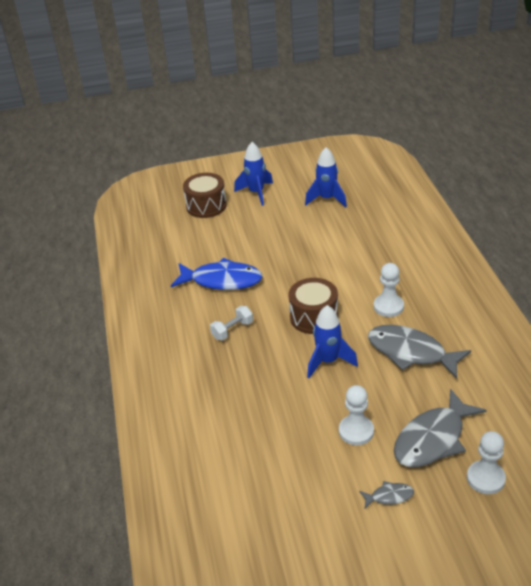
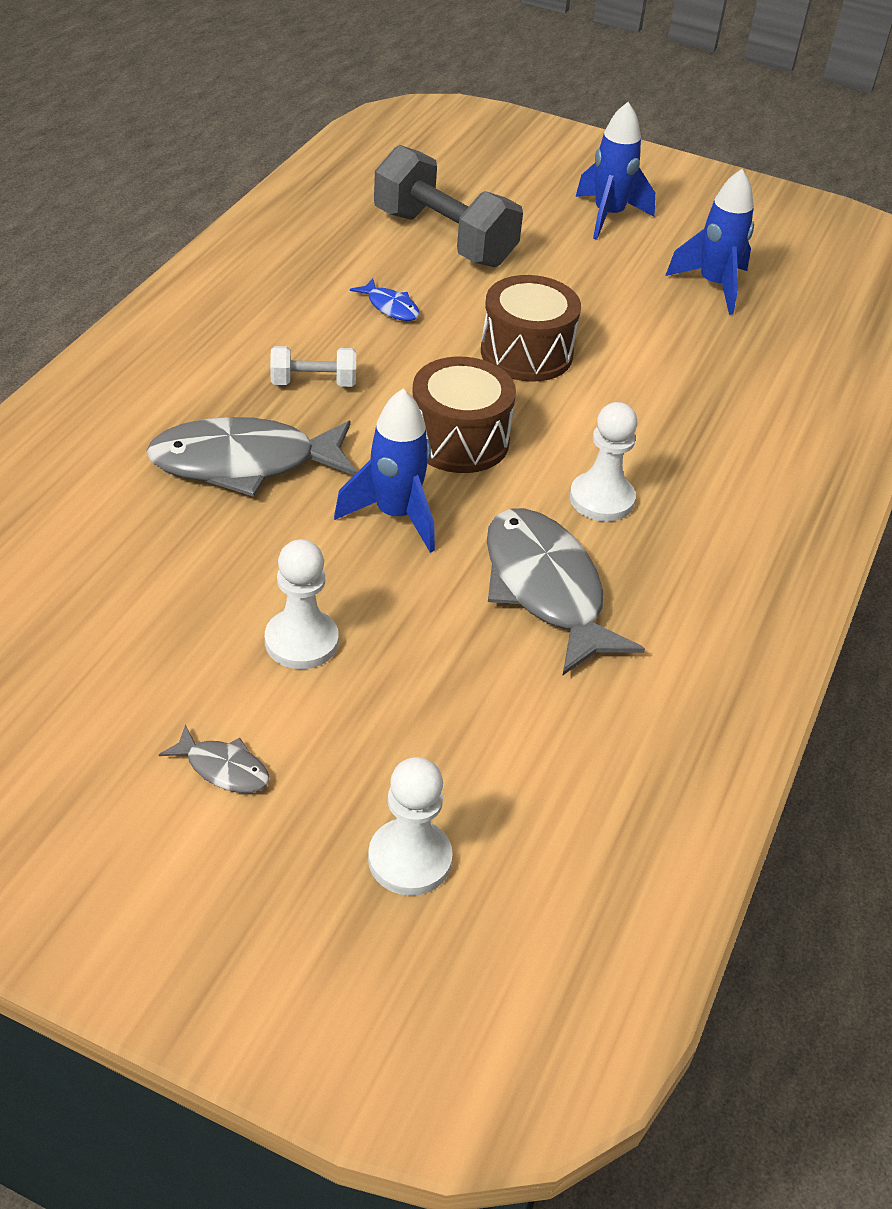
camera: 30 degrees right, 5 degrees up
blue fish [171,258,263,290] -> blue fish [350,278,420,321], size x0.45
brown drum [183,173,227,218] -> brown drum moved to [481,275,581,382]
grey fish [394,389,487,467] -> grey fish moved to [146,417,357,497]
none -> grey dumbbell [374,145,523,267]

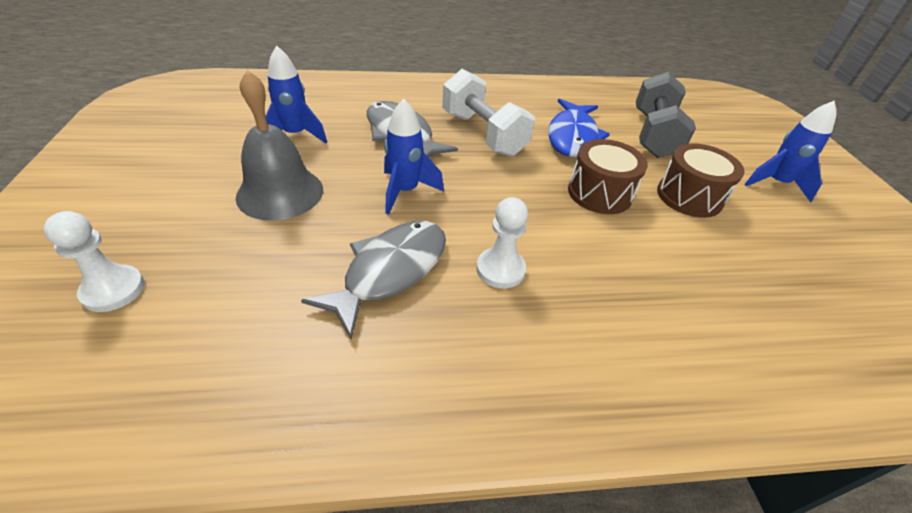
camera: 60 degrees right, 0 degrees up
grey fish [159,725,269,793] -> none
white pawn [265,539,339,669] -> grey bell [236,70,323,221]
white dumbbell [270,346,356,387] -> white dumbbell [442,69,535,157], size x2.03
blue fish [350,278,420,321] -> blue fish [548,99,610,157], size x2.22
brown drum [412,357,516,473] -> brown drum moved to [657,143,745,218]
blue rocket [665,169,754,315] -> blue rocket moved to [266,46,327,144]

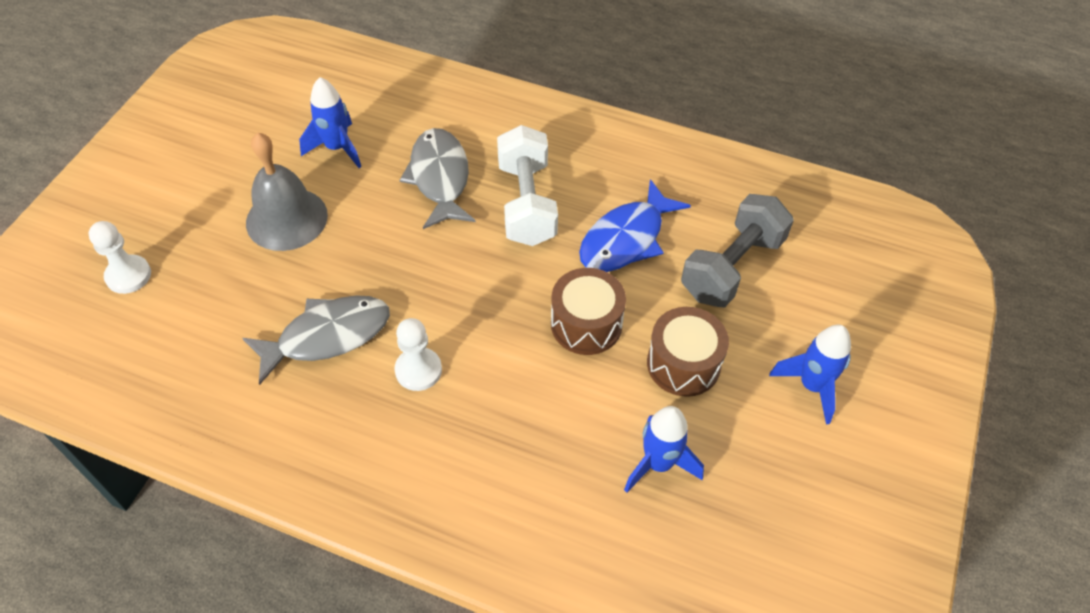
camera: 30 degrees right, 10 degrees up
blue rocket [384,99,444,215] -> blue rocket moved to [624,406,704,493]

